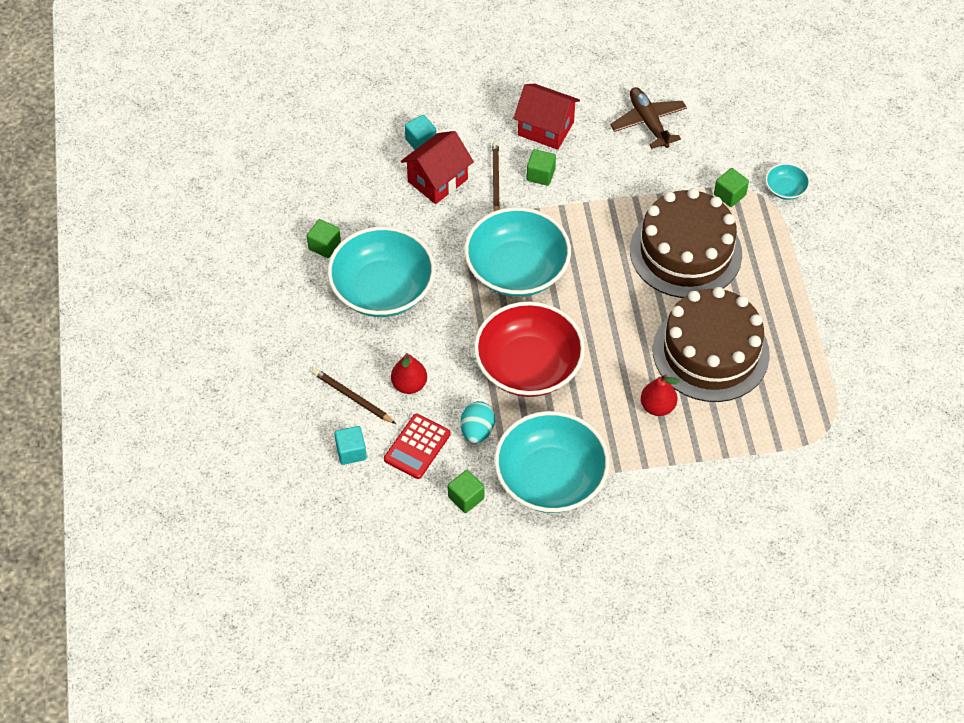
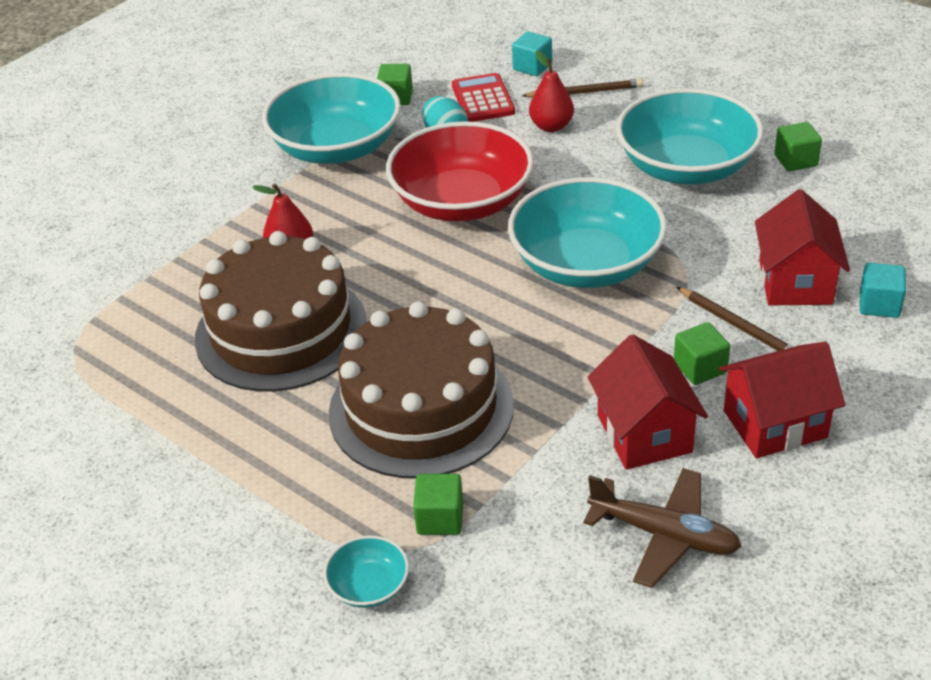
camera: 140 degrees right, 15 degrees down
none -> red house [588,334,708,470]

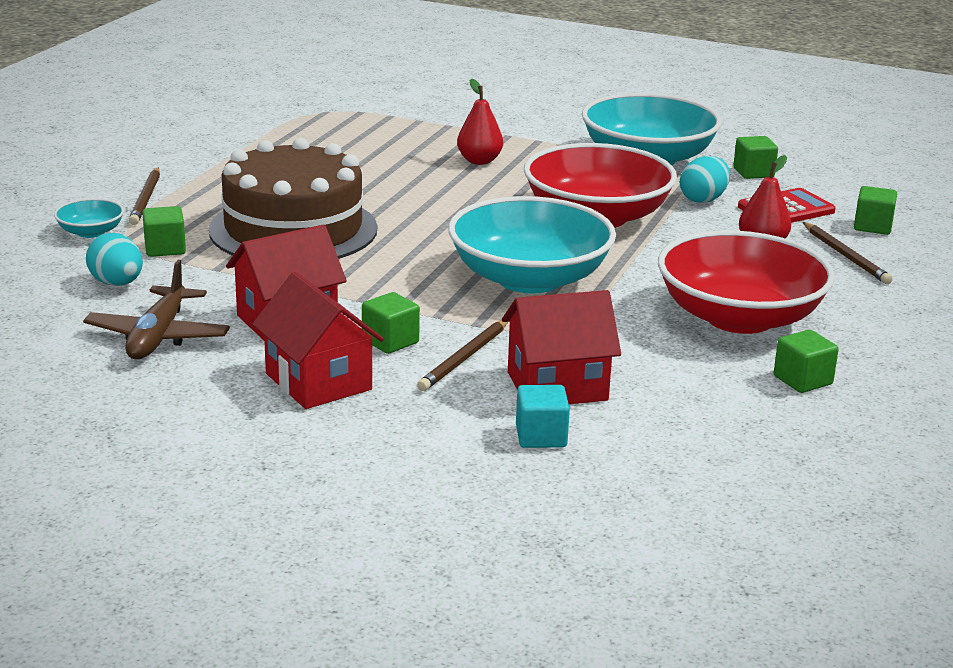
camera: 70 degrees right, 15 degrees down
brown cake [195,231,367,392] -> none
turquoise cube [512,31,552,76] -> green cube [854,186,897,235]
turquoise bowl [616,88,764,185] -> red bowl [658,230,835,334]
none -> turquoise egg [86,233,143,286]
none -> brown pencil [129,167,160,225]

